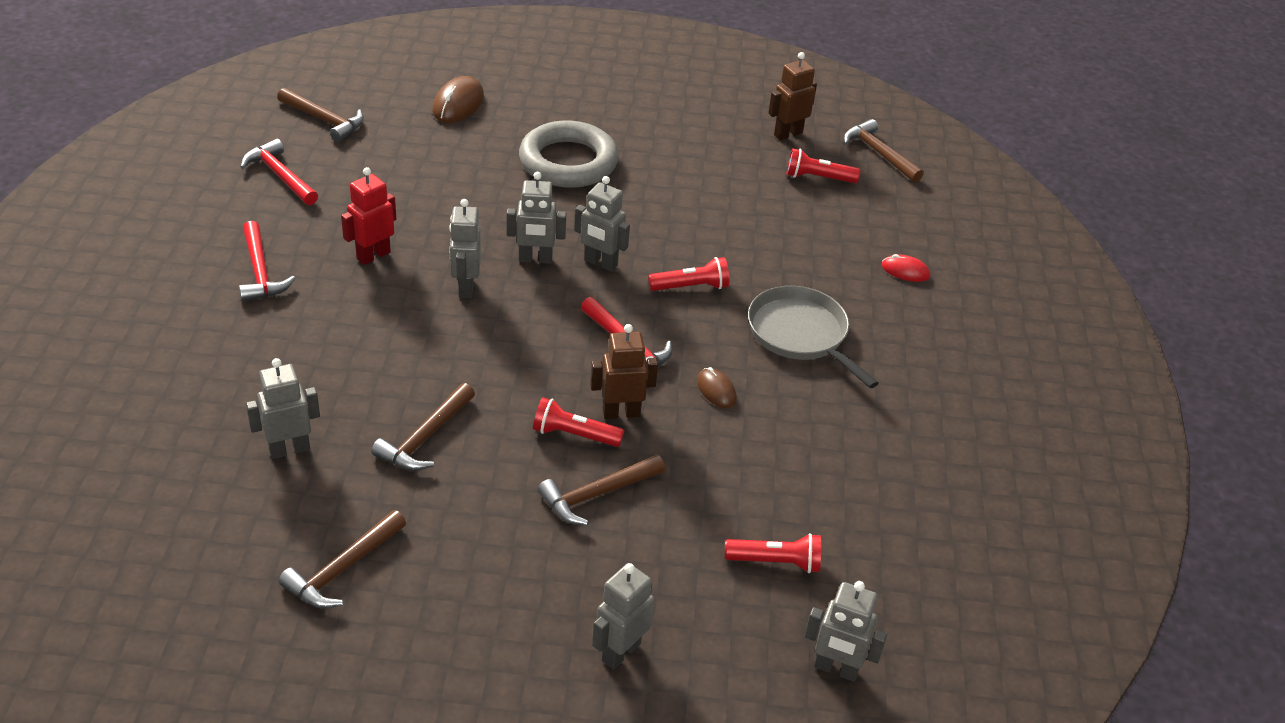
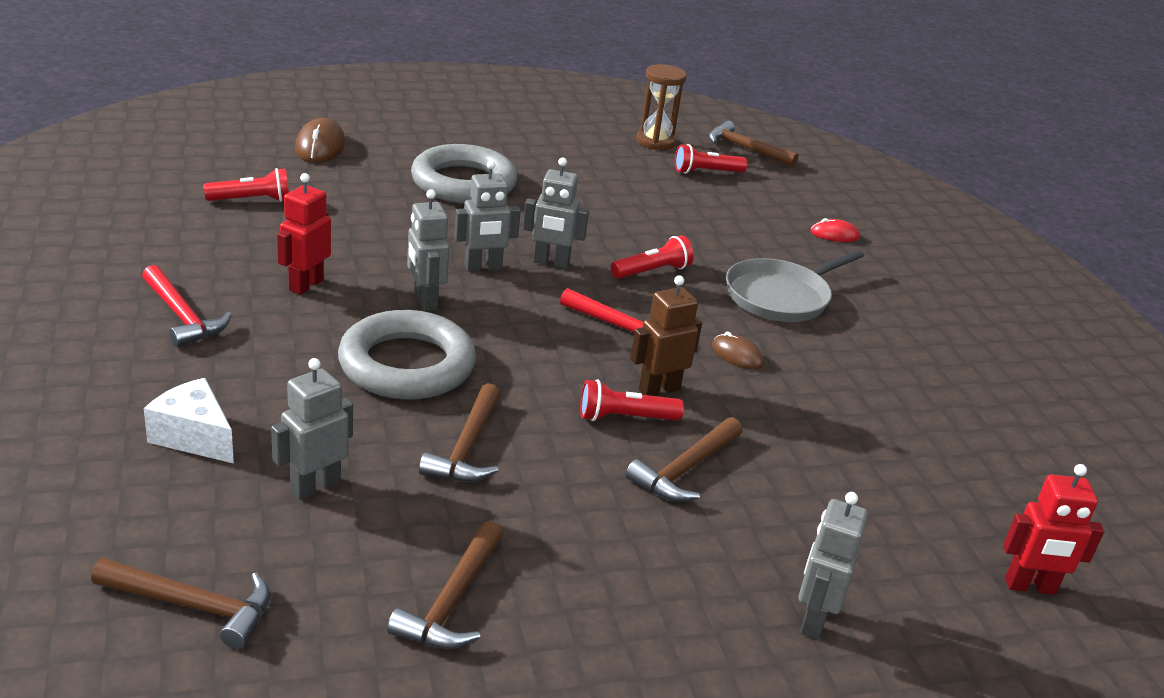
camera: 20 degrees left, 10 degrees down
red hammer [240,139,318,205] -> none
brown hammer [277,88,364,142] -> brown hammer moved to [91,558,270,649]
red flashlight [725,533,821,573] -> red flashlight moved to [204,168,289,202]
grey pan [748,286,879,388] -> grey pan turned 75 degrees counterclockwise [726,250,864,322]
brown robot [768,52,817,140] -> brown hourglass [637,64,687,150]
grey robot [805,581,887,682] -> red robot [1003,464,1104,595]
none -> white cheese [144,378,234,464]
none -> grey ring [338,310,476,400]

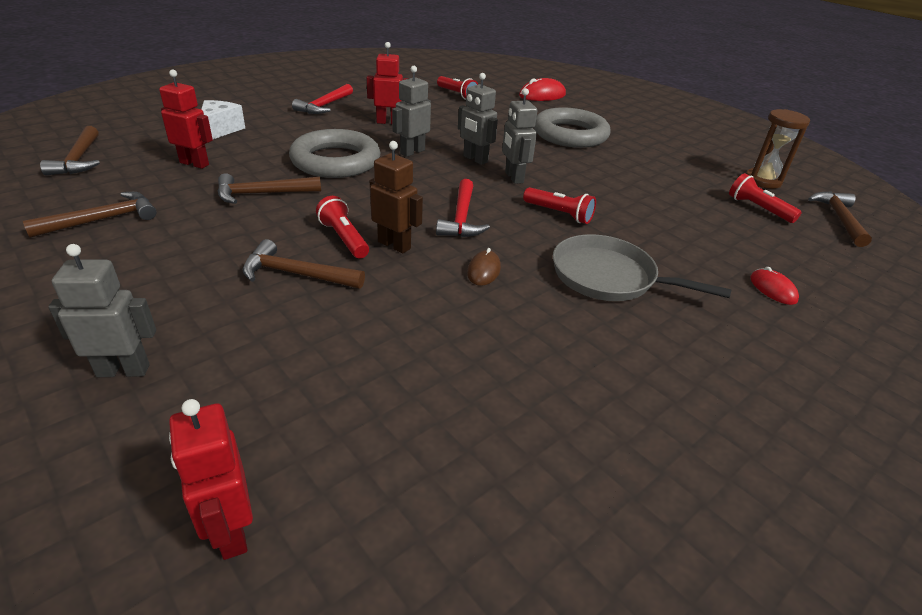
camera: 65 degrees right, 5 degrees up
grey robot [271,358,353,500] -> red robot [159,69,213,169]
brown mouse [295,118,345,163] -> red mouse [519,78,566,101]
brown hammer [387,521,503,649] -> brown hammer turned 150 degrees clockwise [23,192,157,238]

